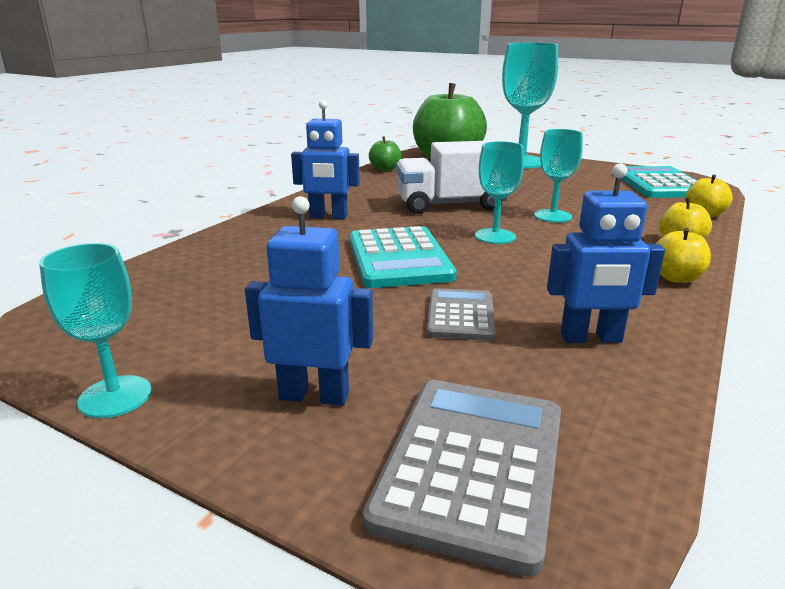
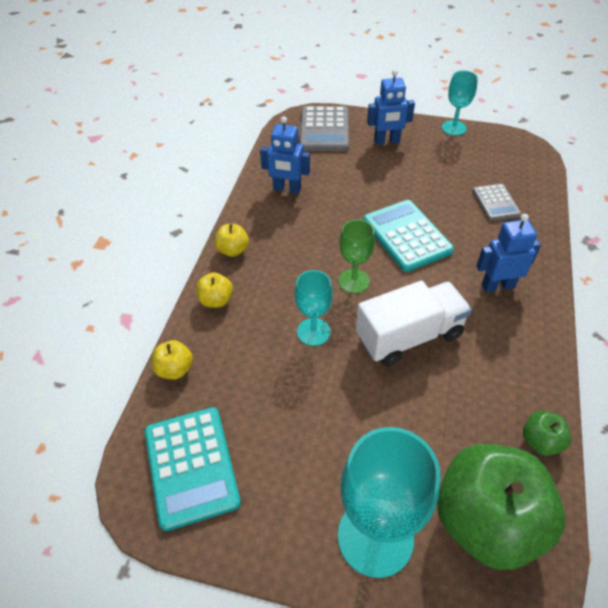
camera: 165 degrees right, 25 degrees up
grey calculator [427,288,496,341] -> grey calculator moved to [472,184,521,221]
turquoise goblet [475,141,524,244] -> green goblet [338,219,375,293]
blue robot [547,163,665,343] -> blue robot turned 150 degrees counterclockwise [260,116,310,194]

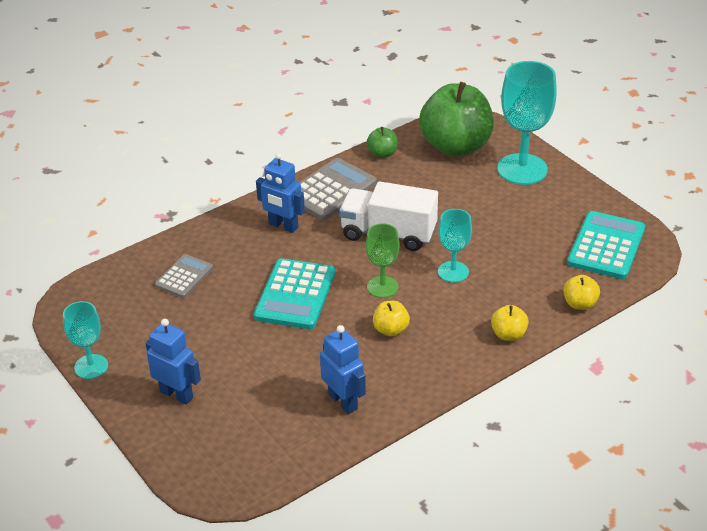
camera: 140 degrees left, 10 degrees down
yellow apple [214,224,249,257] -> yellow apple moved to [373,301,410,336]
grey calculator [300,106,349,151] -> grey calculator moved to [299,158,377,220]

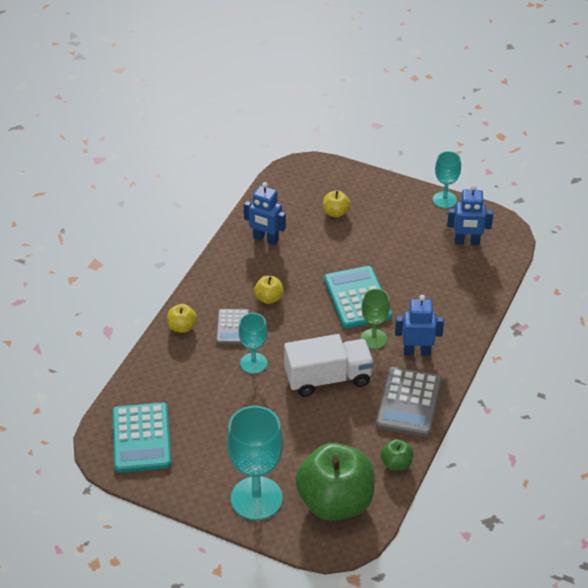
camera: 150 degrees right, 5 degrees up
blue robot [146,319,201,405] -> blue robot moved to [447,185,493,245]
grey calculator [155,254,213,298] -> grey calculator moved to [216,309,249,345]
green goblet [366,223,399,298] -> green goblet moved to [361,289,390,349]
yellow apple [563,275,600,310] -> yellow apple moved to [323,191,350,218]

